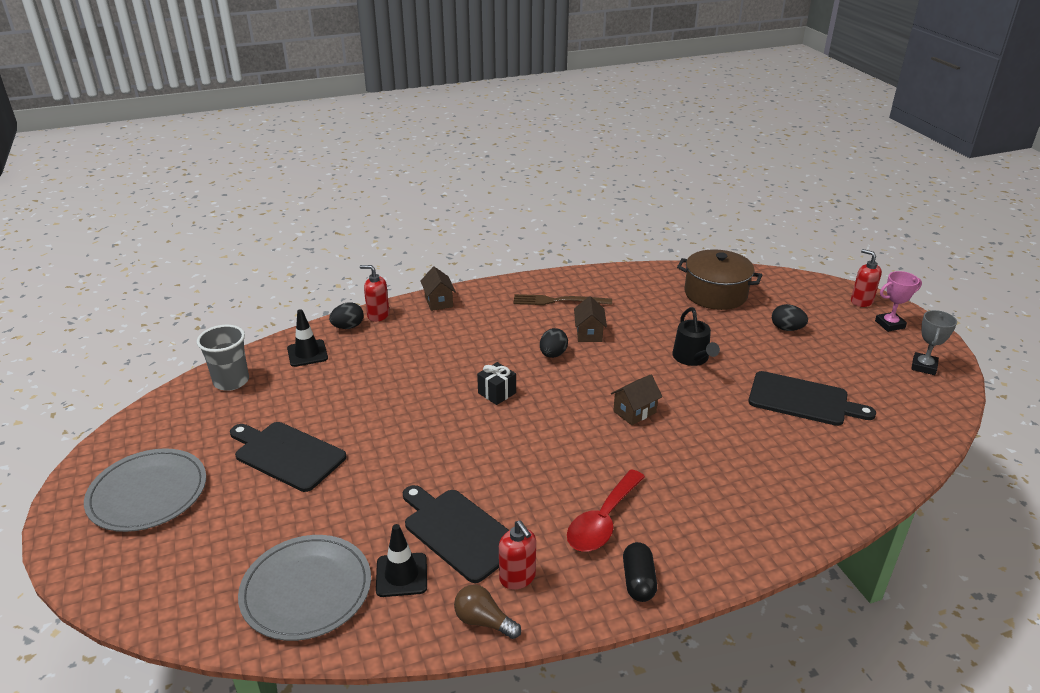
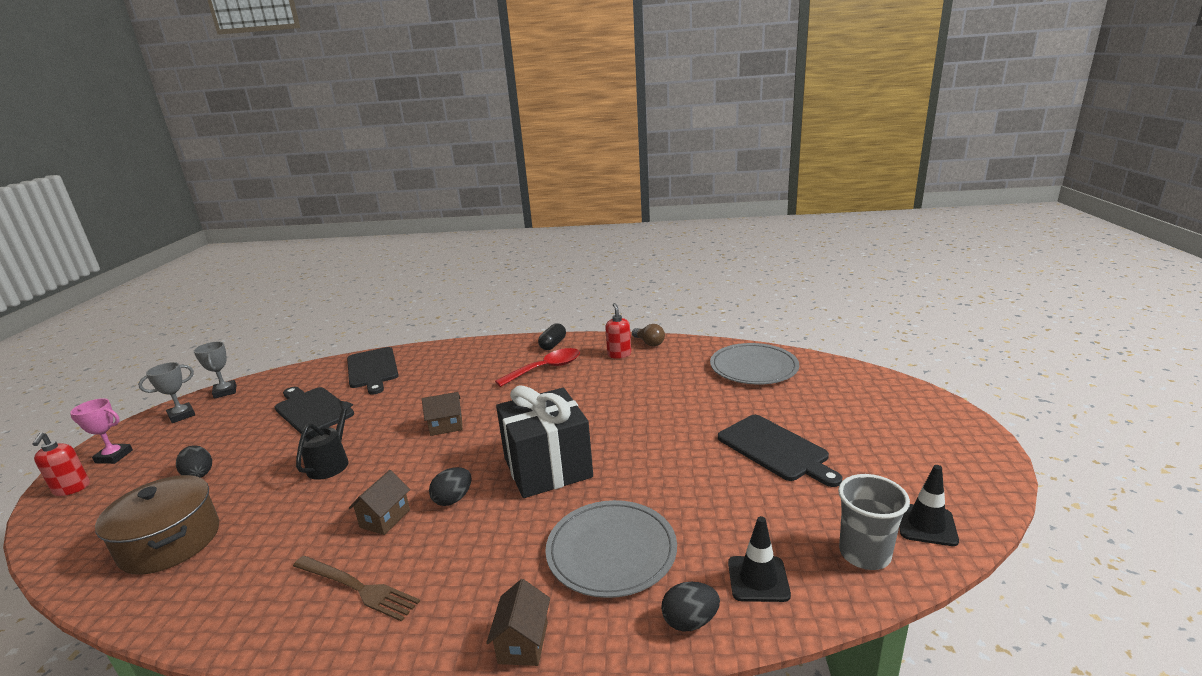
camera: 155 degrees left, 10 degrees down
grey plate [84,448,206,532] -> grey plate moved to [545,500,677,598]
red soap dispenser [360,265,389,322] -> none
black traffic cone [376,524,427,597] -> black traffic cone moved to [899,465,959,546]
black cutting board [403,485,509,583] -> black cutting board moved to [347,347,399,395]
black gift [477,362,516,405] -> black gift [496,386,593,498], size x2.40
none -> grey trophy [194,341,236,399]

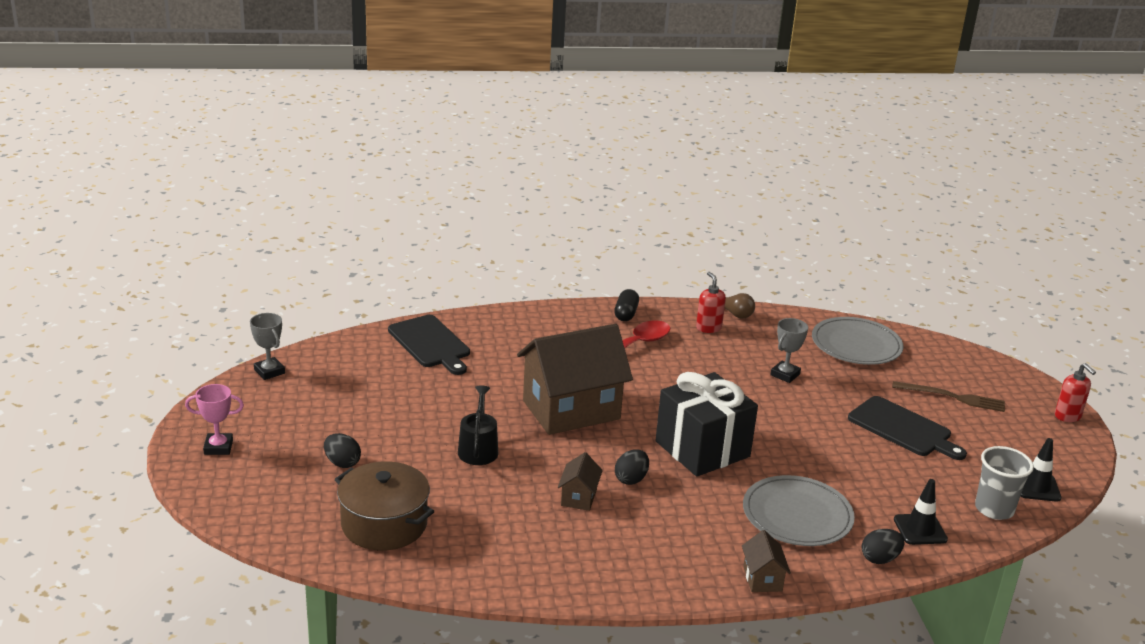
camera: 15 degrees left, 5 degrees up
red soap dispenser [33,432,90,496] -> red soap dispenser moved to [1055,363,1096,422]
grey trophy [138,362,195,423] -> grey trophy moved to [770,318,808,383]
black cutting board [275,387,354,434] -> none
brown fork [293,556,420,622] -> brown fork moved to [892,381,1005,412]
brown house [422,392,463,436] -> brown house [517,324,633,435], size x2.40

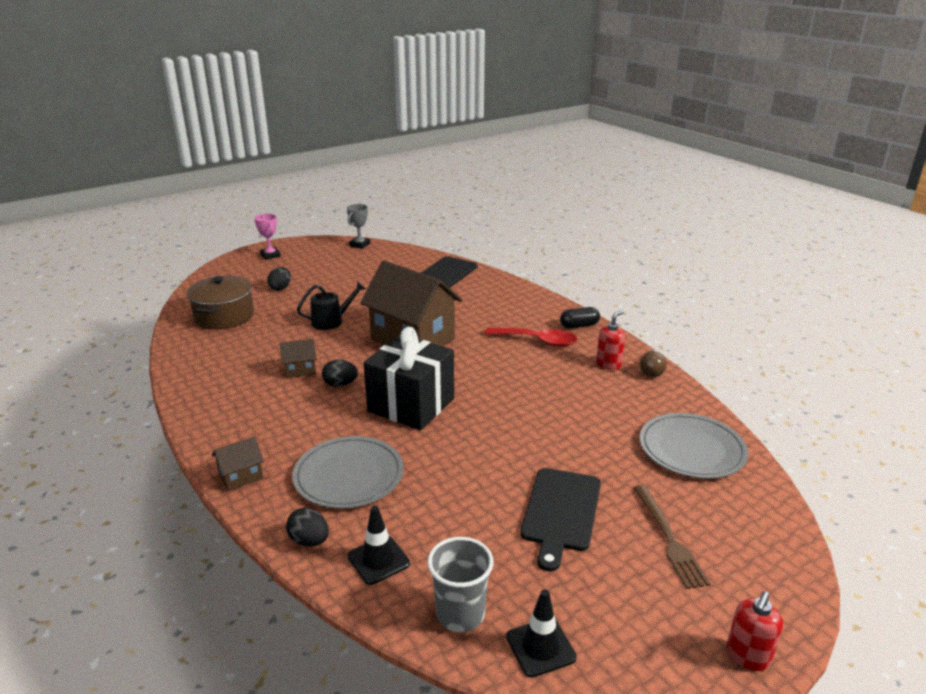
camera: 65 degrees right, 0 degrees up
grey trophy [770,318,808,383] -> none

